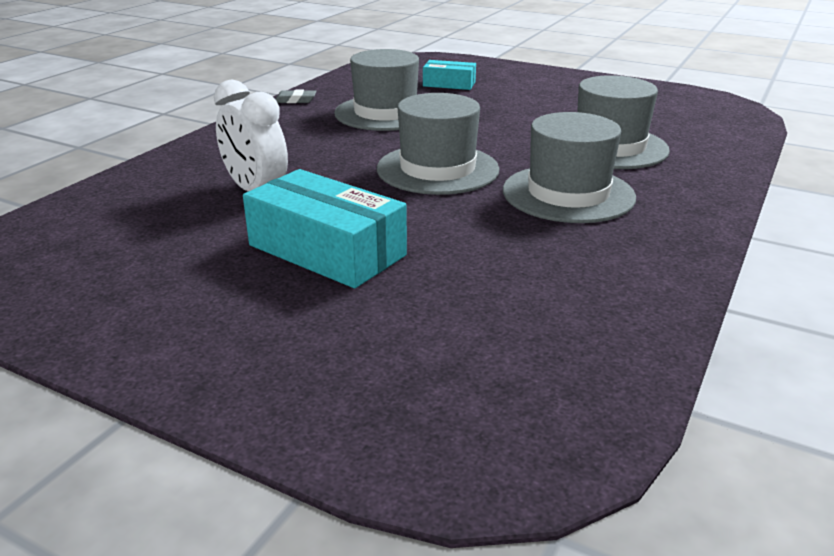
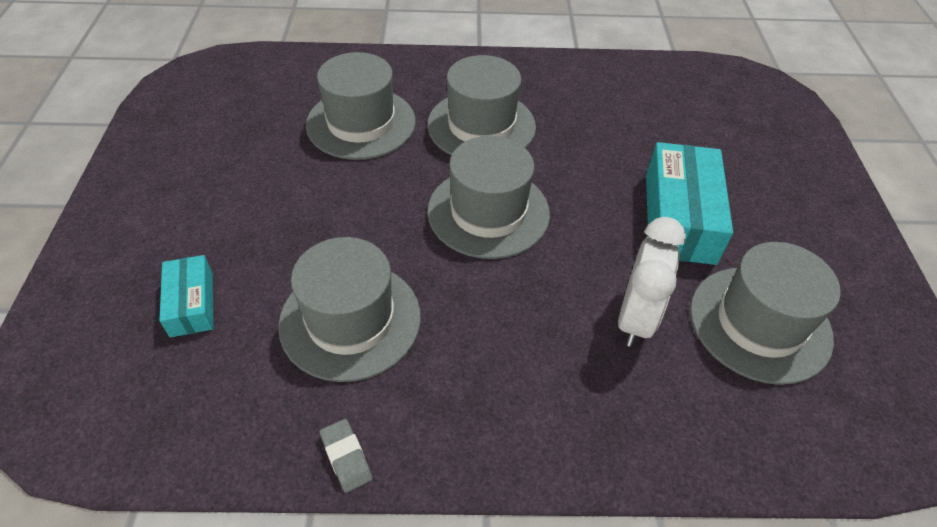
camera: 120 degrees left, 20 degrees up
none -> grey hat [690,242,841,385]

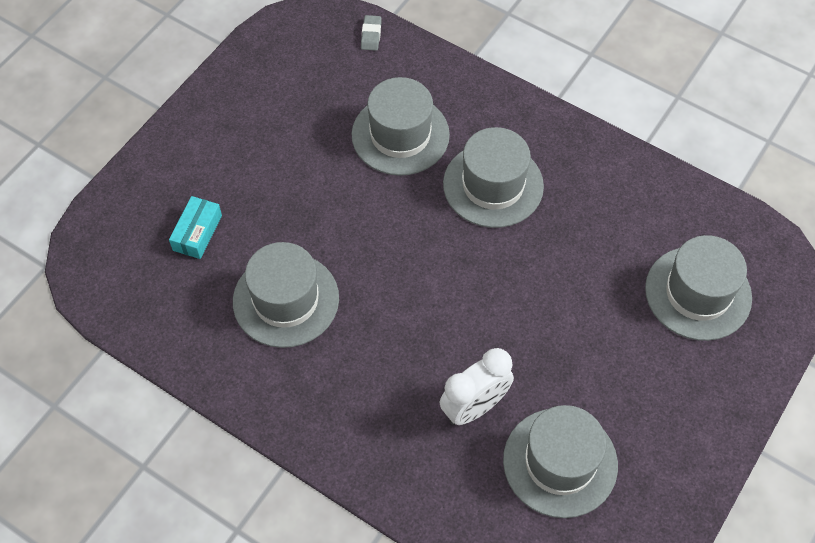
camera: 35 degrees right, 10 degrees up
grey eraser [320,419,373,493] -> grey eraser moved to [361,15,382,51]
grey hat [427,136,550,259] -> grey hat moved to [645,235,752,341]
turquoise box [646,142,733,265] -> none

